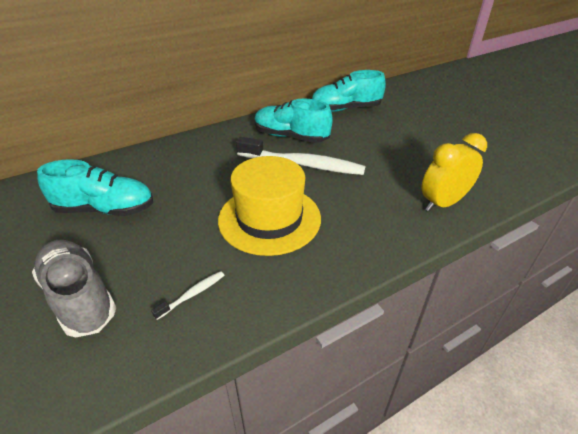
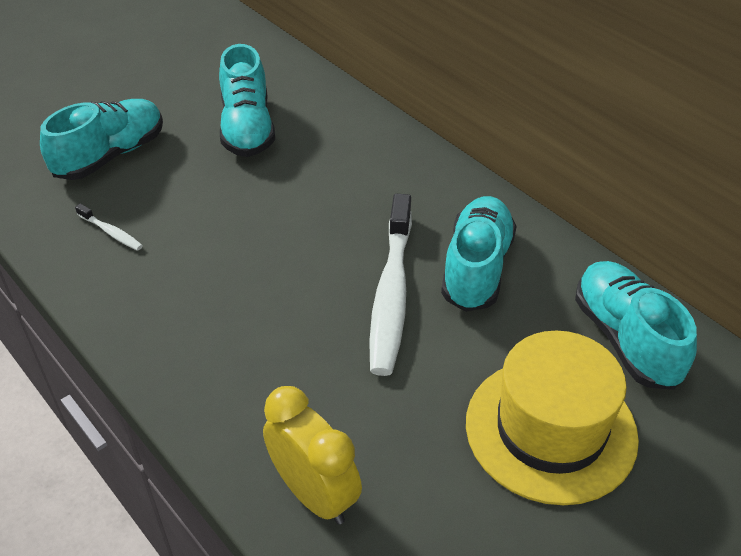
camera: 80 degrees right, 5 degrees up
grey shoe [32,240,117,337] -> turquoise shoe [40,99,163,180]
yellow hat [218,156,321,256] -> yellow hat moved to [466,331,639,505]

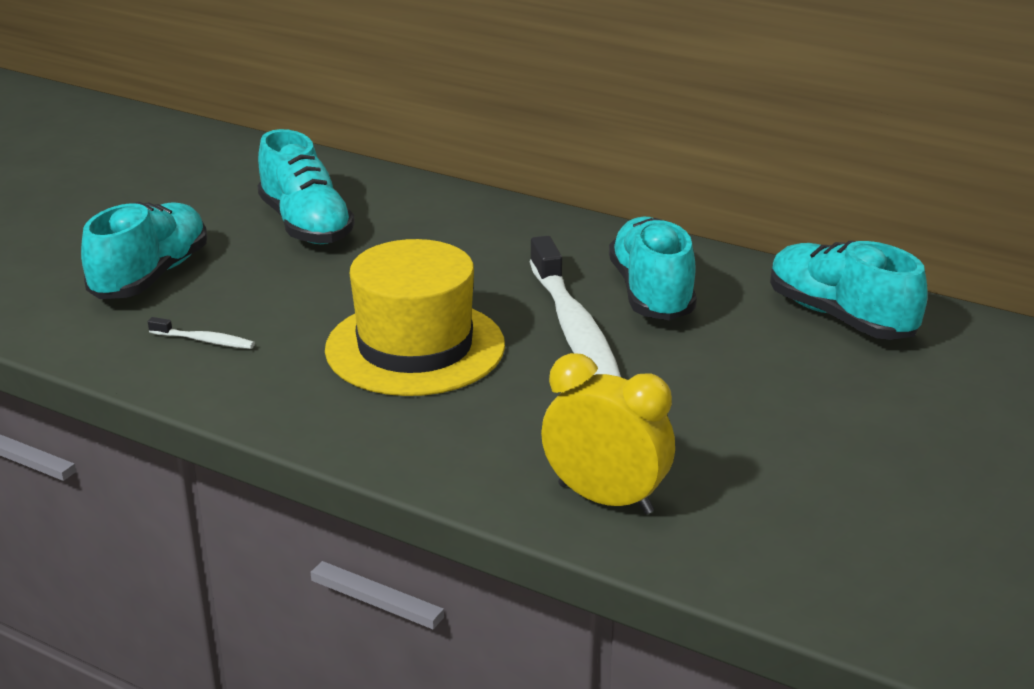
camera: 20 degrees left, 15 degrees down
yellow hat [466,331,639,505] -> yellow hat moved to [325,239,505,396]

